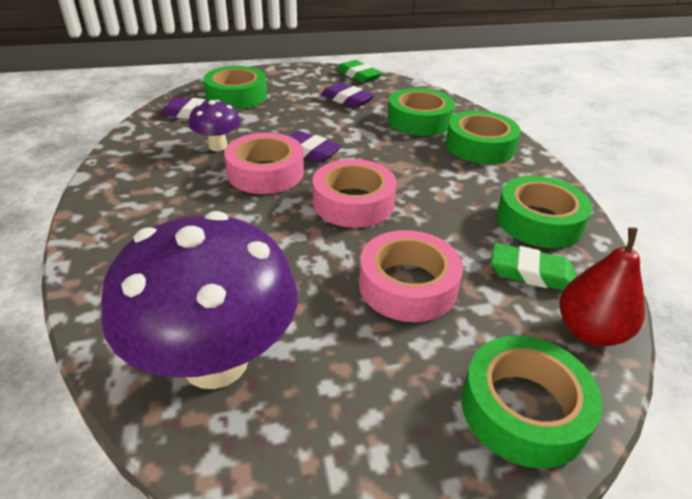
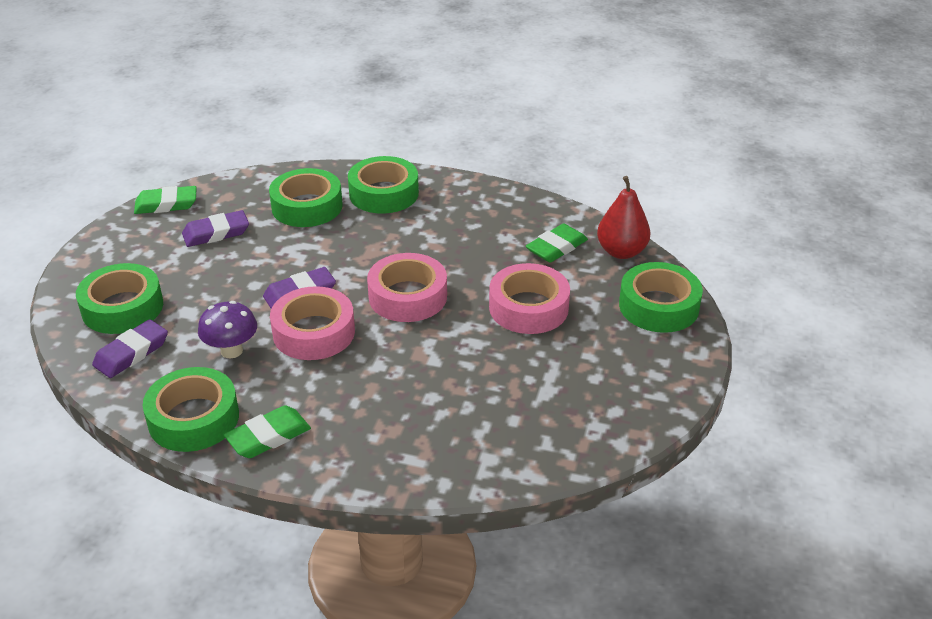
camera: 60 degrees left, 0 degrees up
purple mushroom [101,211,298,389] -> none
green tape [496,176,592,248] -> green tape moved to [143,367,239,452]
none -> green eraser [224,405,311,458]

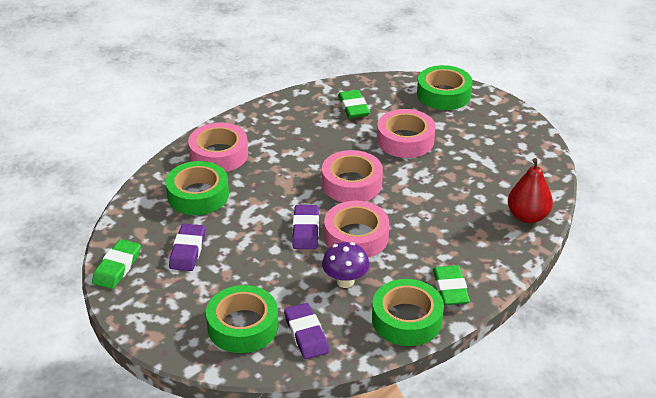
camera: 60 degrees left, 0 degrees up
green tape [348,156,419,214] -> pink tape [188,123,248,172]
red pear [597,176,651,259] -> red pear moved to [508,158,553,223]

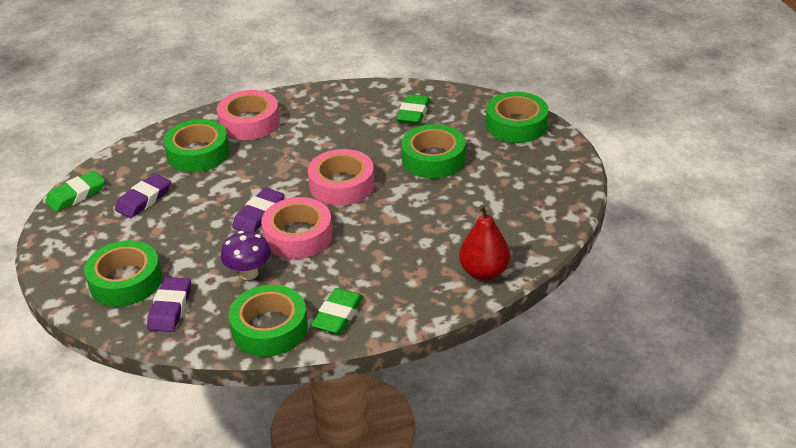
camera: 30 degrees right, 0 degrees up
pink tape [377,109,435,158] -> green tape [401,124,465,179]

